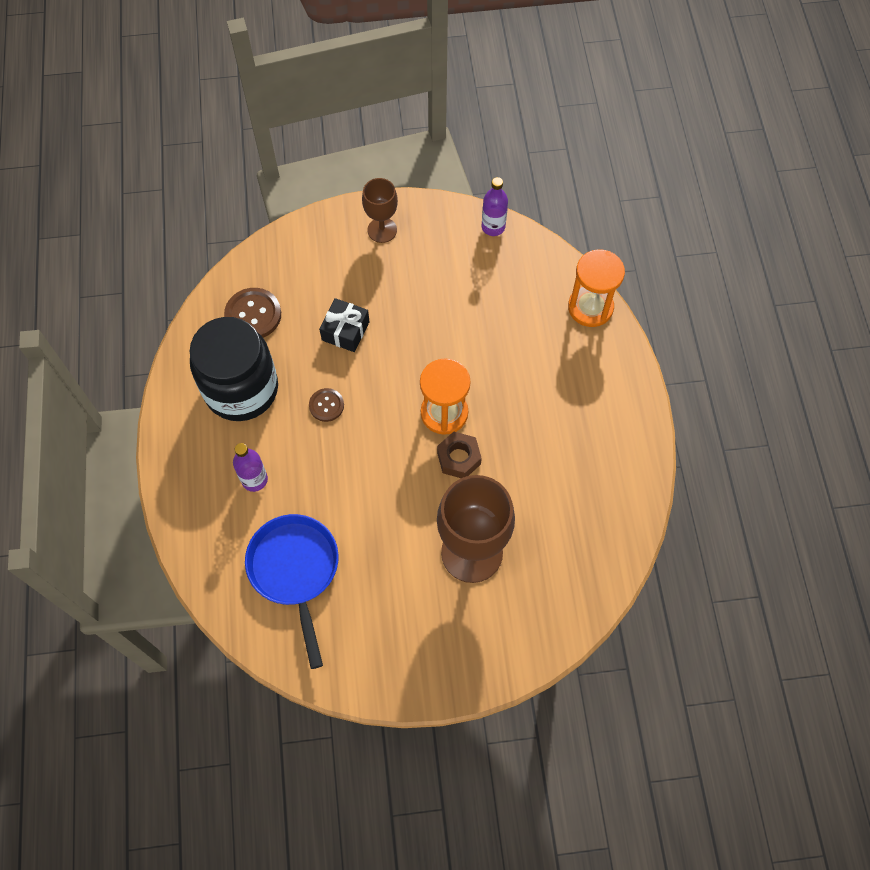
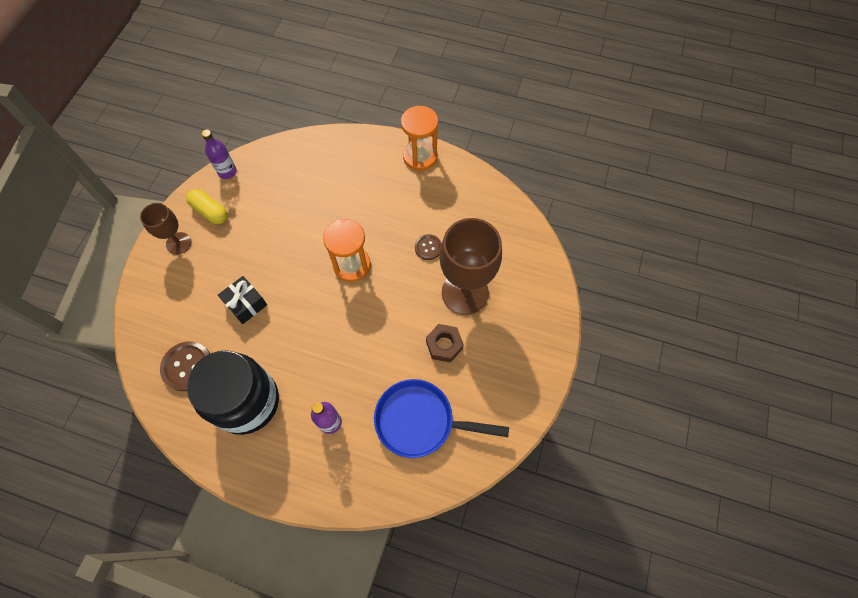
camera: 65 degrees left, 0 degrees up
brown button [309,388,344,422] -> brown button moved to [415,234,442,260]
brown nut [437,432,482,478] -> brown nut moved to [426,324,464,363]
orange hourglass [568,249,625,327] -> orange hourglass moved to [401,106,438,171]
none -> yellow capsule [186,189,228,224]

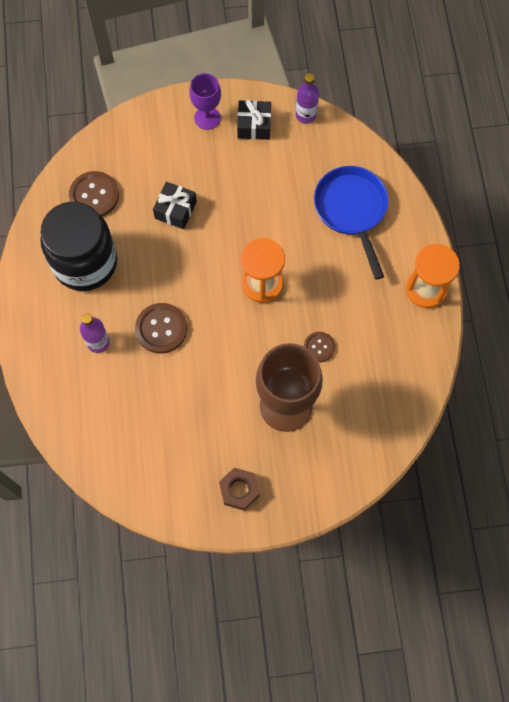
camera: 65 degrees right, 5 degrees up
brown goblet [140,203,191,255] -> purple goblet [189,73,221,130]
yellow capsule [186,189,228,224] -> black gift [237,100,271,140]
blue pan [374,379,509,458] -> blue pan moved to [314,166,389,280]
brown nut [426,324,464,363] -> brown nut moved to [219,467,260,511]
none -> brown button [135,303,187,354]

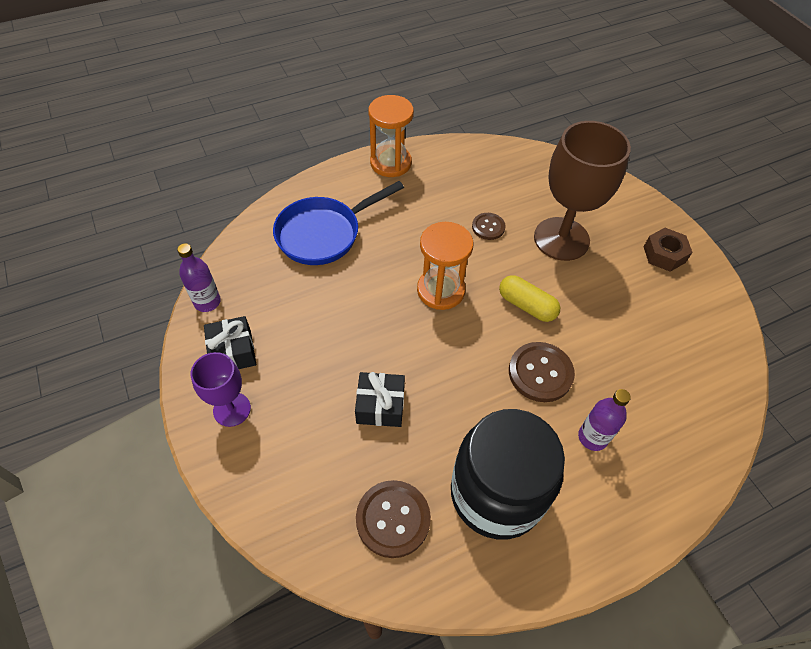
camera: 110 degrees left, 15 degrees down
none -> yellow capsule [499,275,560,322]

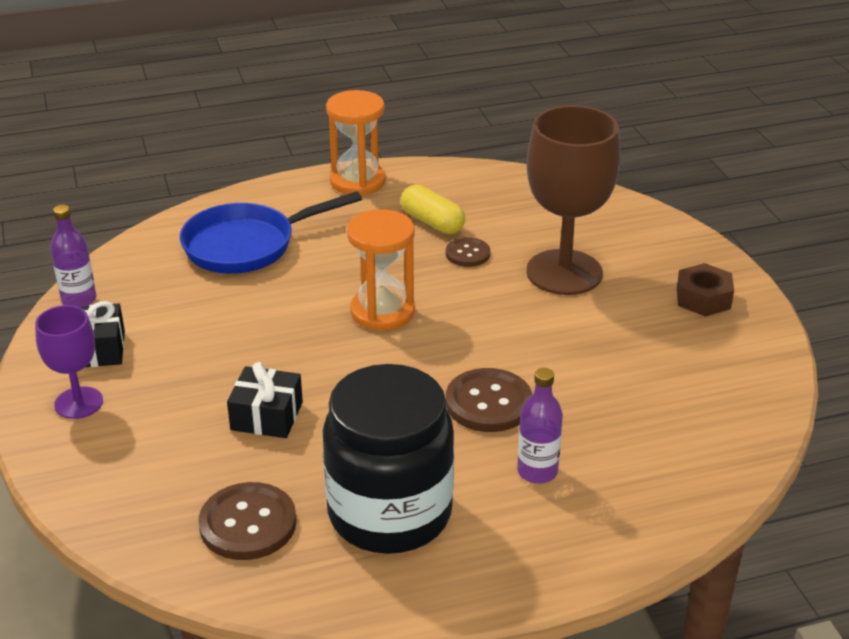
camera: 10 degrees right, 20 degrees down
yellow capsule [499,275,560,322] -> yellow capsule moved to [401,185,465,234]

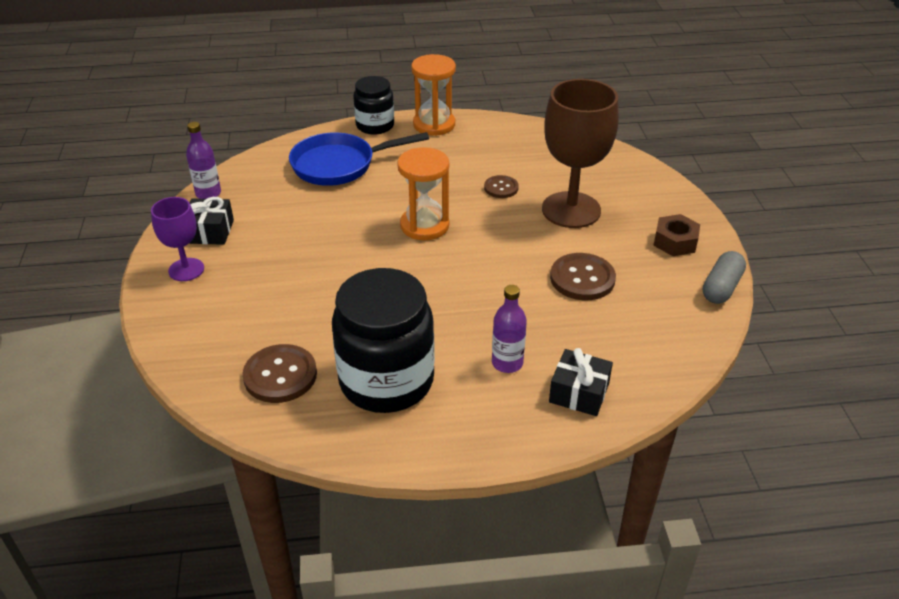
camera: 10 degrees right, 5 degrees up
black gift [227,362,303,438] -> black gift moved to [549,348,613,416]
yellow capsule [401,185,465,234] -> none
brown button [446,368,532,432] -> brown button moved to [550,253,616,300]
none -> black jar [353,76,394,135]
none -> grey capsule [703,251,746,304]

